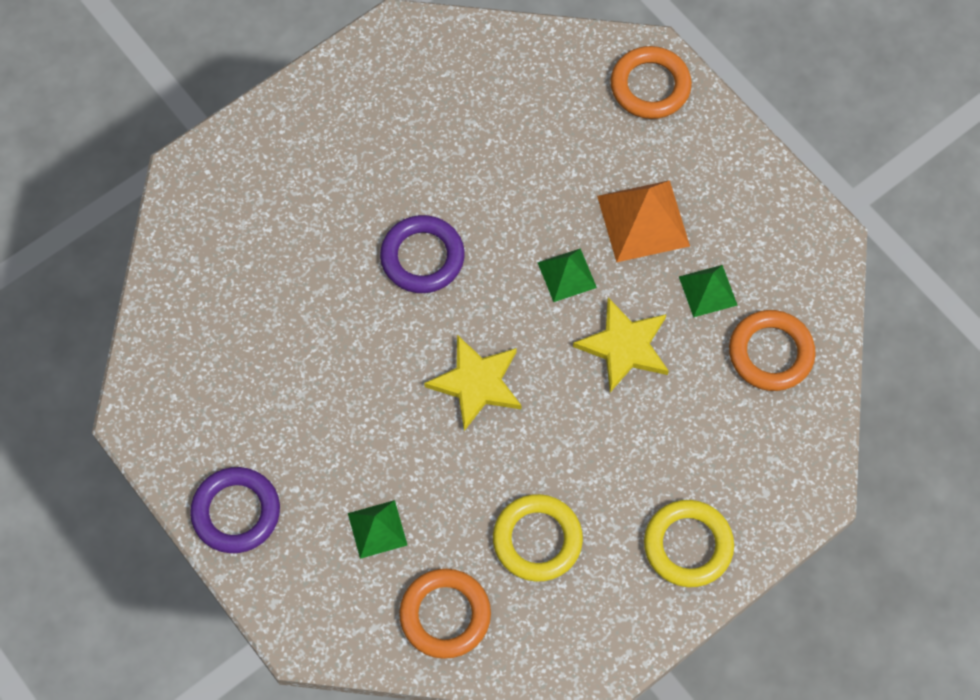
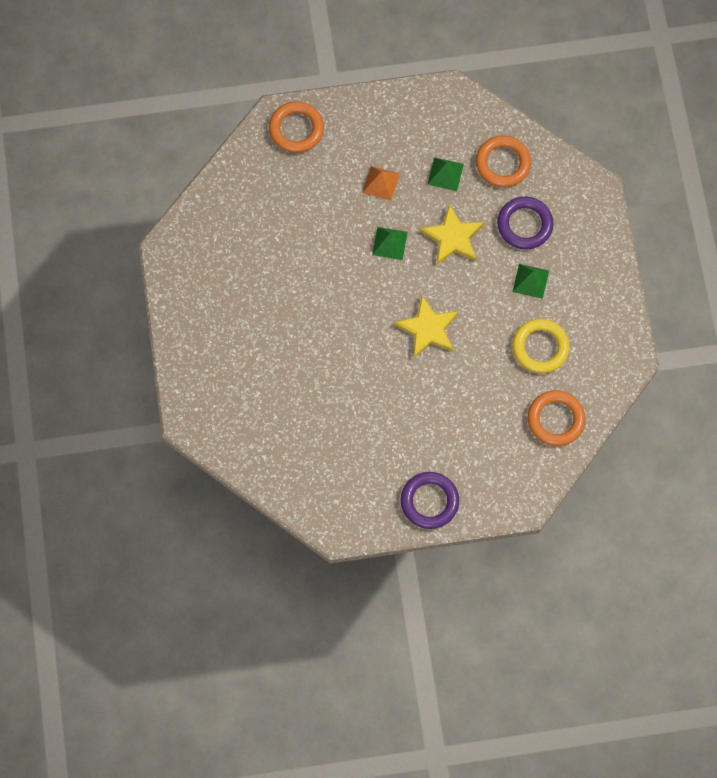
camera: 60 degrees left, 5 degrees up
green pyramid [348,500,407,559] -> green pyramid moved to [513,264,549,299]
purple ring [380,215,465,293] -> purple ring moved to [497,196,554,250]
orange pyramid [597,180,690,262] -> orange pyramid [362,166,400,201], size x0.60
yellow ring [644,500,734,587] -> none

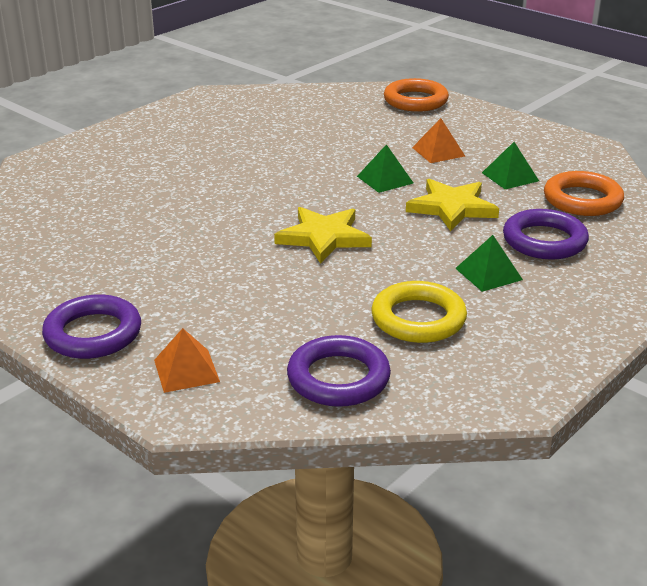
camera: 50 degrees right, 40 degrees down
orange ring [527,390,585,446] -> purple ring [287,335,391,407]
none -> orange pyramid [154,328,220,393]

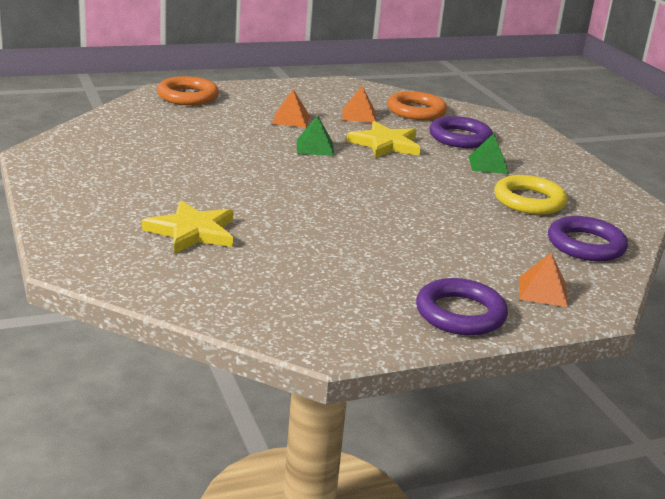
camera: 65 degrees left, 5 degrees down
yellow star [274,207,372,264] -> yellow star moved to [142,200,234,254]
green pyramid [482,142,539,189] -> orange pyramid [342,86,376,123]

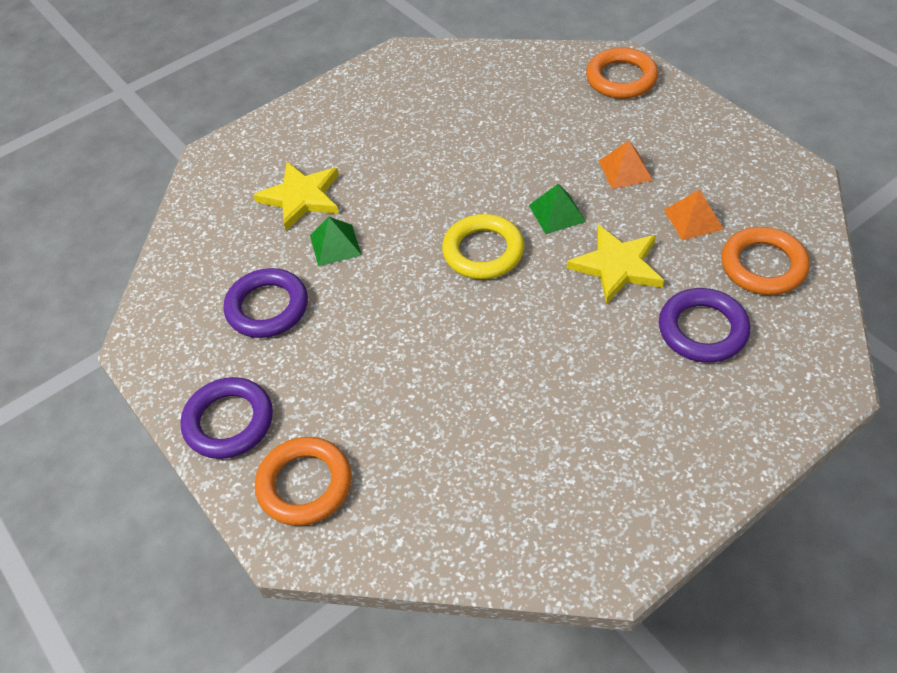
camera: 80 degrees right, 25 degrees up
green pyramid [468,133,509,174] -> green pyramid moved to [310,217,362,267]
yellow ring [494,175,567,215] -> yellow ring moved to [442,214,525,279]
orange pyramid [519,253,568,307] -> orange ring [255,437,352,526]
purple ring [548,216,628,261] -> purple ring moved to [224,268,308,338]

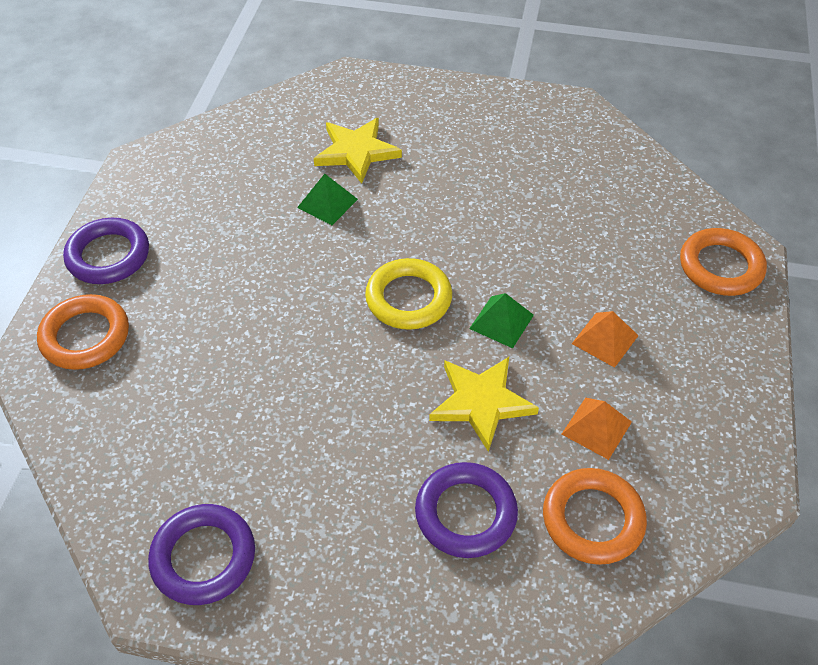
camera: 45 degrees right, 0 degrees up
purple ring [224,268,308,338] -> purple ring moved to [148,504,255,605]

